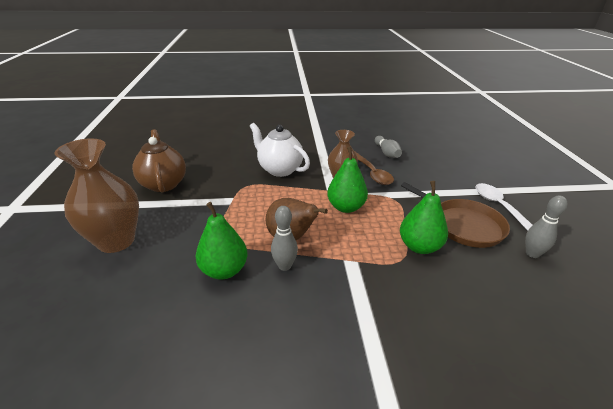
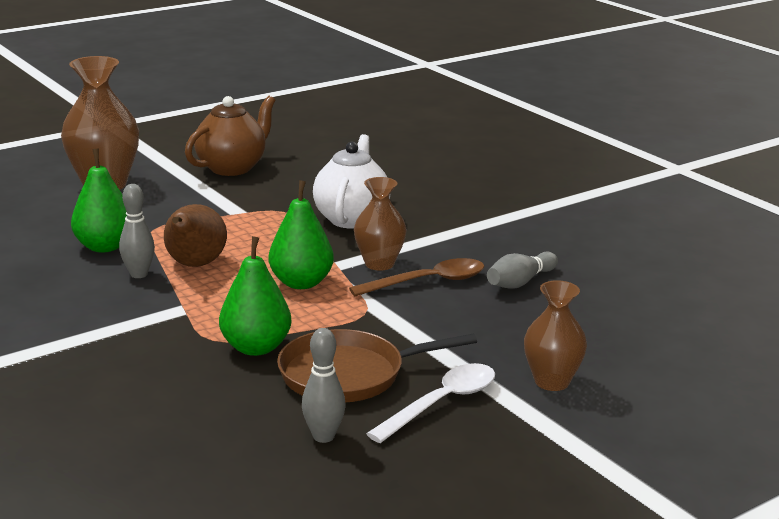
camera: 60 degrees right, 10 degrees down
brown spoon [355,152,394,185] -> brown spoon turned 150 degrees counterclockwise [349,258,484,296]
brown pan [401,182,510,248] -> brown pan turned 60 degrees clockwise [277,329,477,402]
none -> brown vase [524,280,587,391]

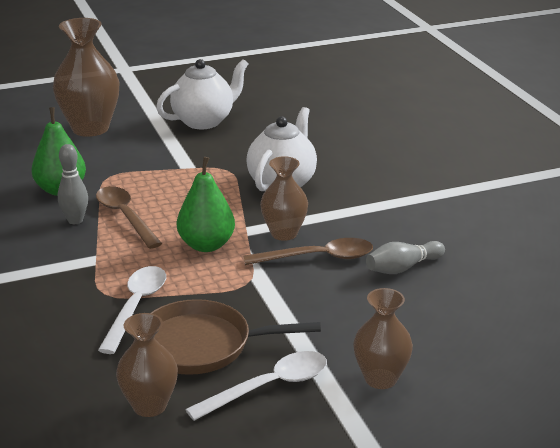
camera: 15 degrees right, 5 degrees up
brown pear [164,204,227,267] -> brown spoon [96,186,162,249]
brown teapot [185,96,276,176] -> white teapot [156,59,248,129]
green pear [219,236,291,356] -> white spoon [98,266,166,354]
grey bowling pin [302,328,346,443] -> brown vase [116,313,178,417]

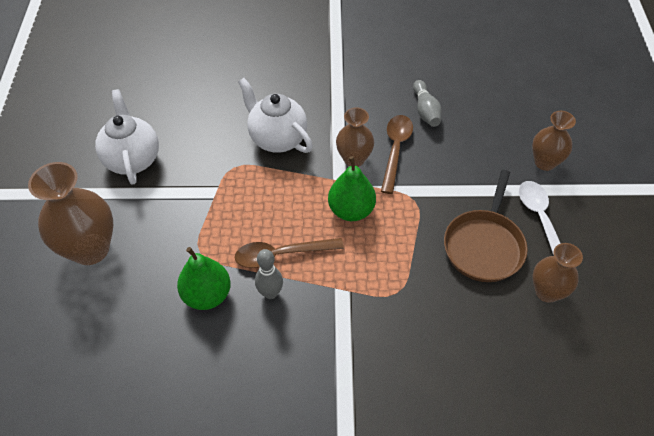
camera: 70 degrees left, 25 degrees up
white spoon [98,266,166,354] -> none

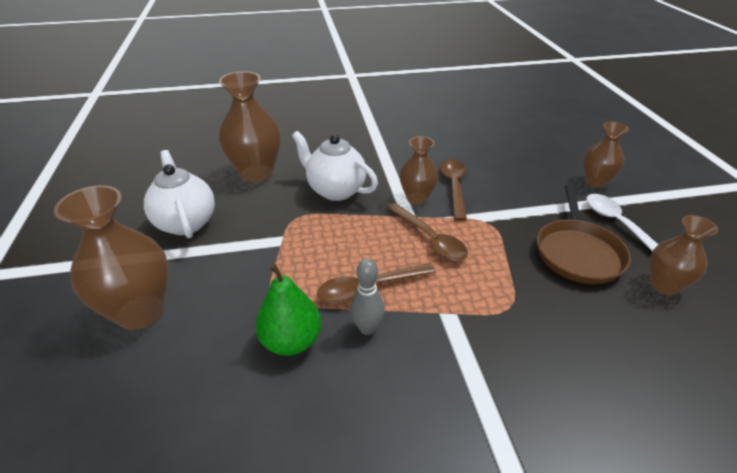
camera: 10 degrees left, 15 degrees down
green pear [328,156,376,221] -> brown spoon [387,203,468,261]
grey bowling pin [413,80,442,127] -> none
none -> brown vase [219,72,281,182]

